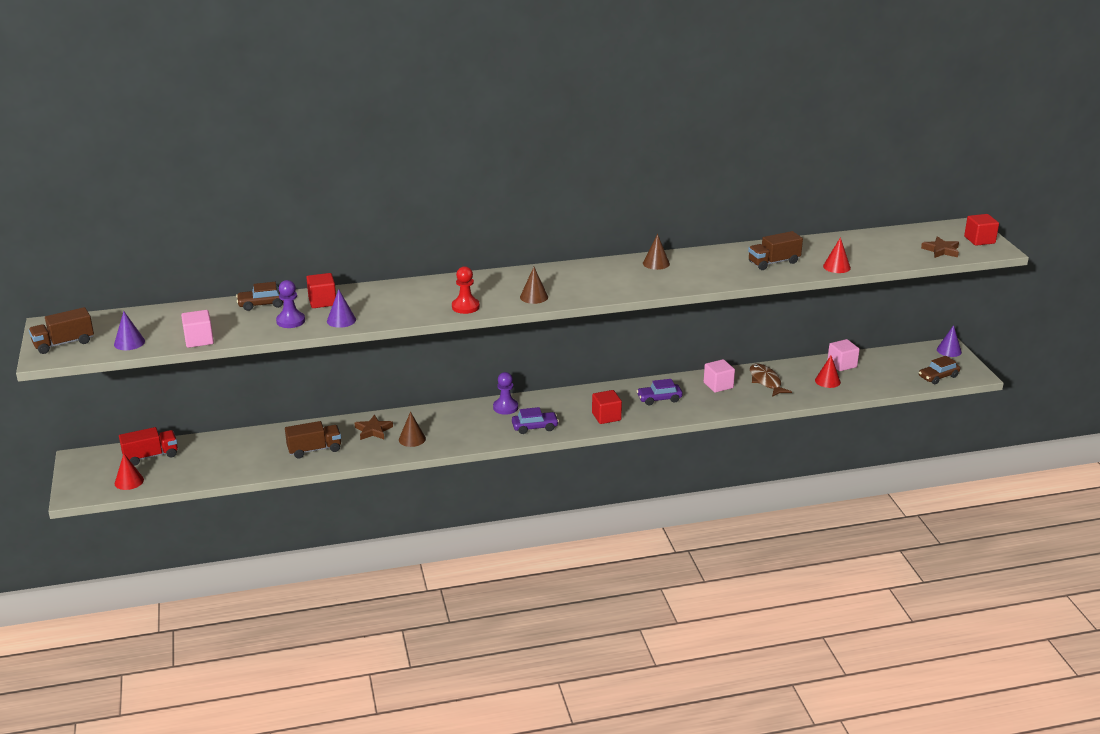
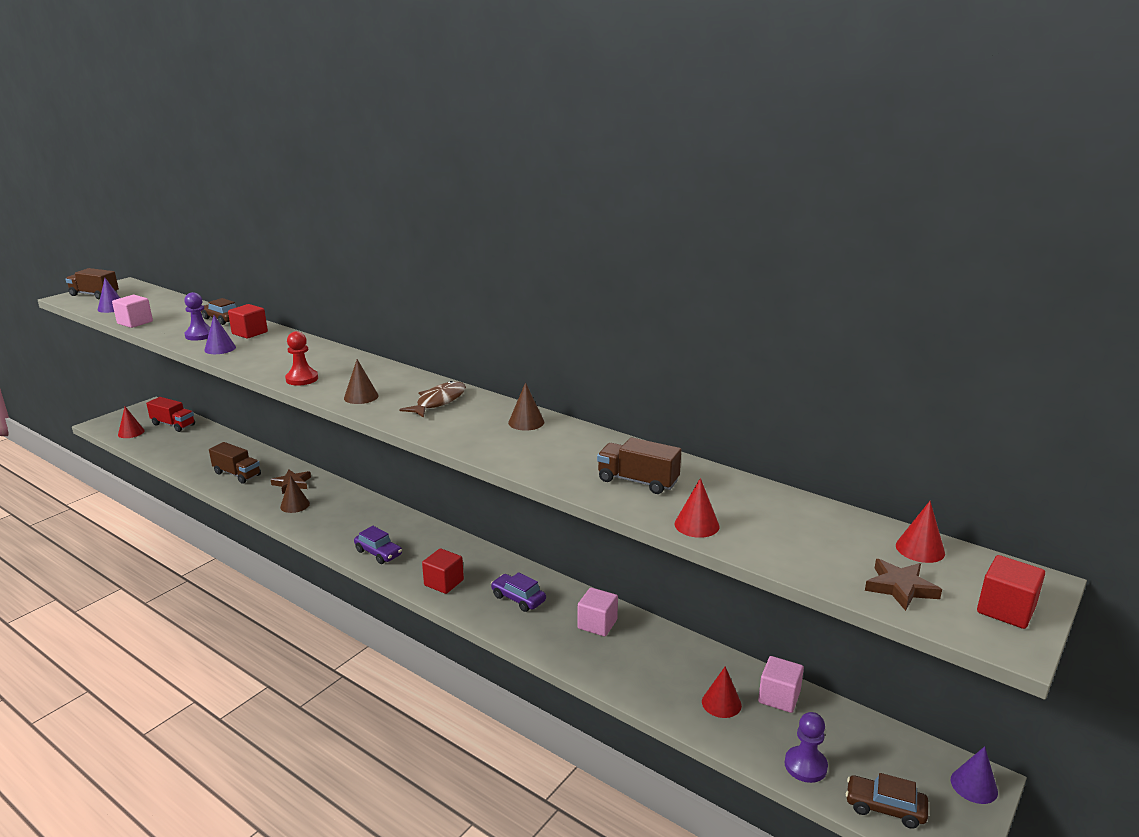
camera: 50 degrees right, 5 degrees down
purple pawn [493,372,518,415] -> purple pawn moved to [785,712,828,783]
brown fish [750,363,792,397] -> brown fish moved to [399,381,466,418]
none -> red cone [896,501,945,563]

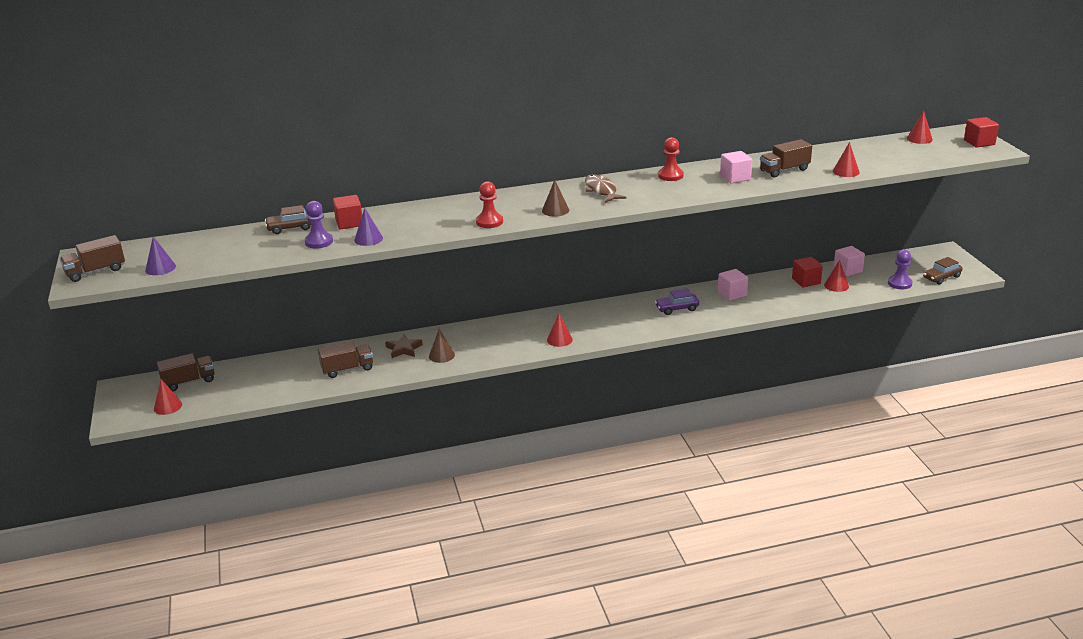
camera: 50 degrees left, 5 degrees up
pink cube [112,295,153,328] -> pink cube moved to [720,151,752,183]
red truck [146,397,195,432] -> brown truck [157,353,215,391]
purple car [354,526,402,564] -> red cone [547,314,573,347]
red cube [422,548,464,594] -> red cube moved to [792,257,823,287]
brown cone [508,382,544,431] -> red pawn [658,137,684,181]
brown star [865,559,942,611] -> none
purple cone [951,746,998,804] -> none

